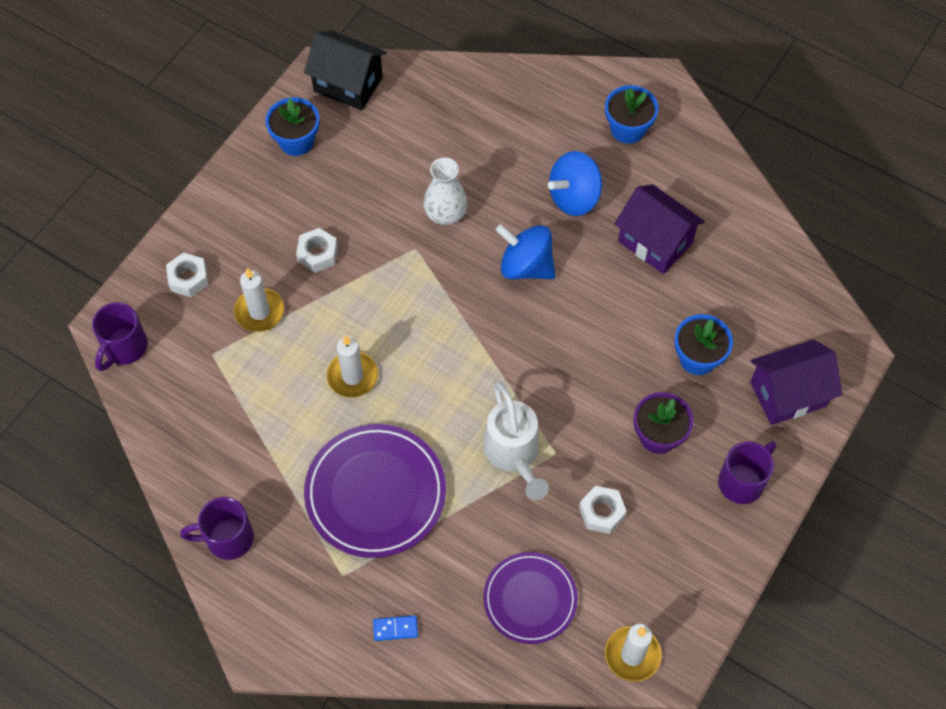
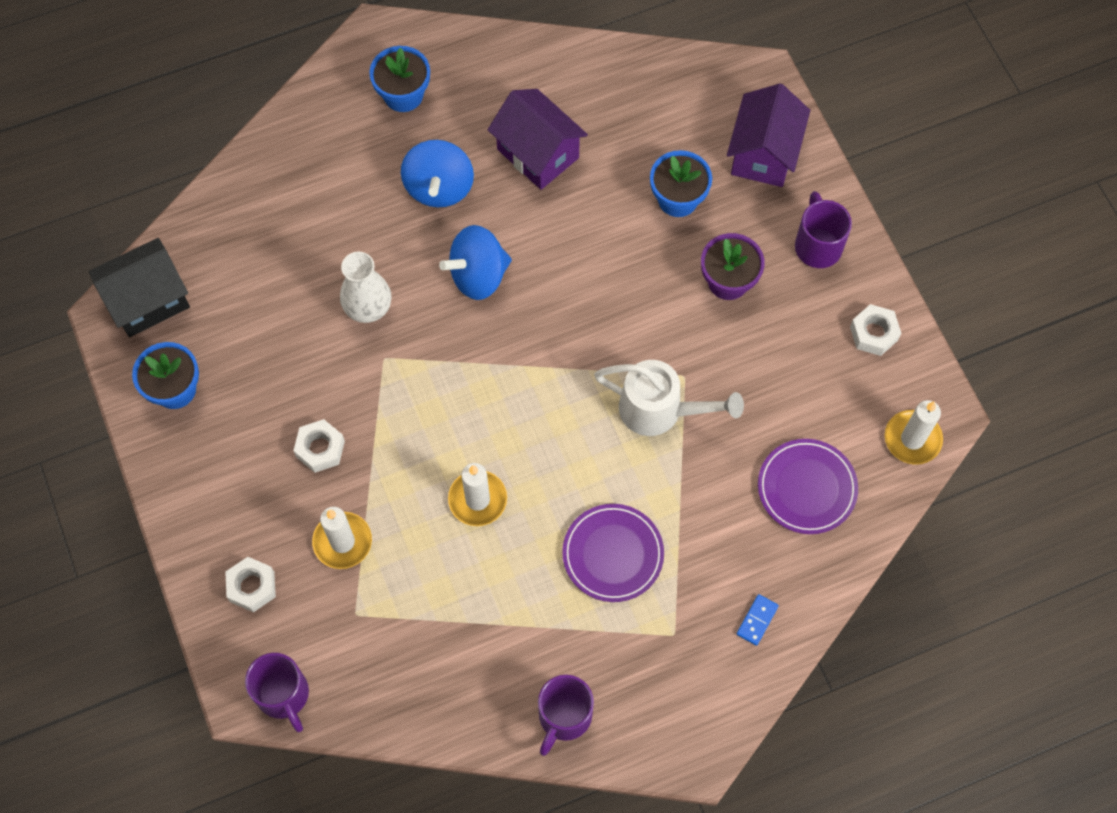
camera: 55 degrees left, 5 degrees up
purple plate [304,424,446,558] -> purple plate [562,504,664,602], size x0.64
white nut [579,486,627,534] -> white nut moved to [850,304,901,356]
purple house [614,184,705,274] -> purple house turned 60 degrees clockwise [488,89,588,190]

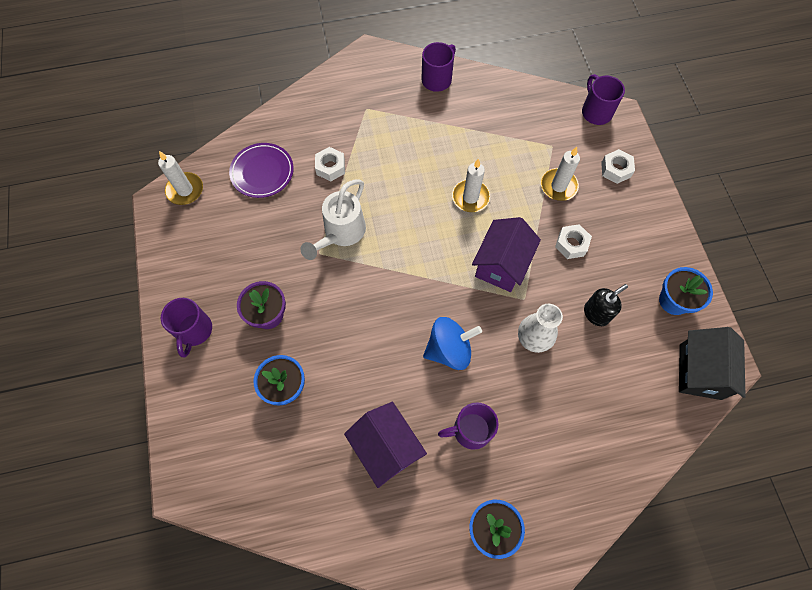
camera: 170 degrees left, 0 degrees up
black house [89,238,190,337] -> black house turned 60 degrees counterclockwise [679,327,746,400]
blue spinning top [401,140,474,207] -> purple mug [438,402,499,450]
purple plate [562,504,664,602] -> none
white watering can [594,360,744,436] -> white watering can turned 90 degrees counterclockwise [300,179,366,260]
purple house [727,84,810,187] -> purple house moved to [472,217,541,292]
blue domino [737,594,779,646] -> none
white nut [850,304,901,356] -> white nut moved to [315,147,345,181]
none -> black soap dispenser [584,284,628,326]

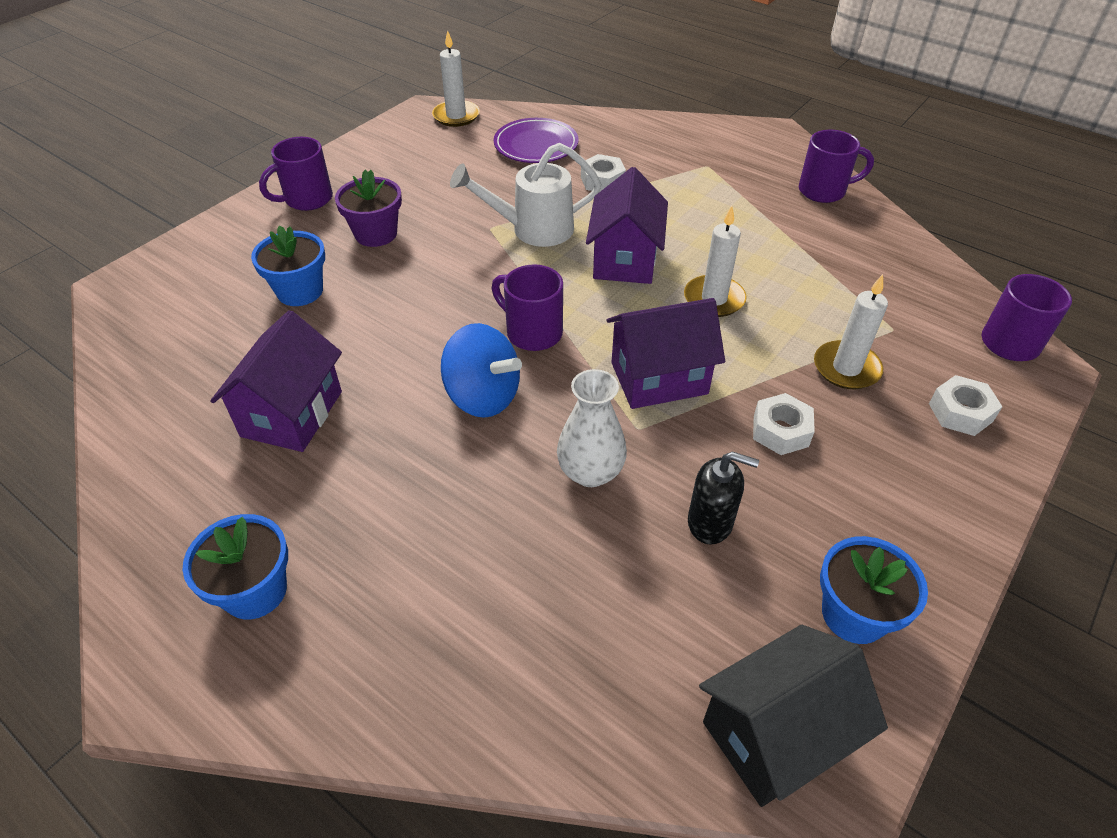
camera: 50 degrees right, 20 degrees down
purple mug [438,402,499,450] -> purple mug moved to [491,264,563,351]
none -> purple house [586,167,668,284]

